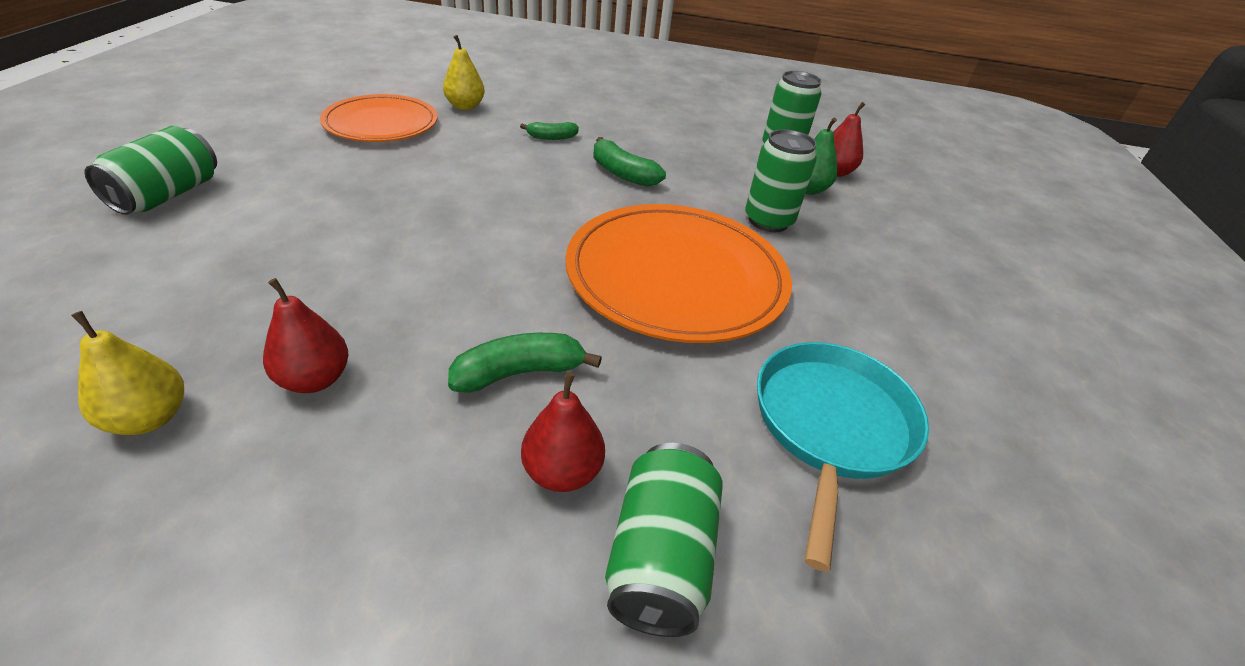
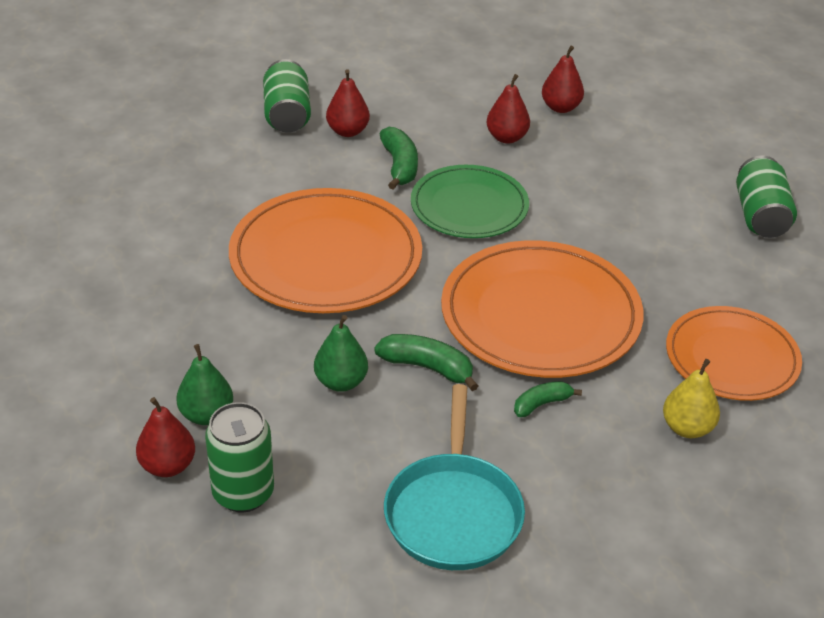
camera: 165 degrees right, 0 degrees up
yellow pear [71,311,184,435] -> red pear [542,46,584,113]
green banana [448,333,602,393] -> green banana turned 60 degrees counterclockwise [380,127,418,190]
green can [745,129,817,232] -> none
turquoise pan [757,342,929,572] -> turquoise pan moved to [384,384,525,570]
none -> green pear [314,315,368,392]
none -> green plate [411,165,529,238]
none -> orange plate [441,240,643,378]

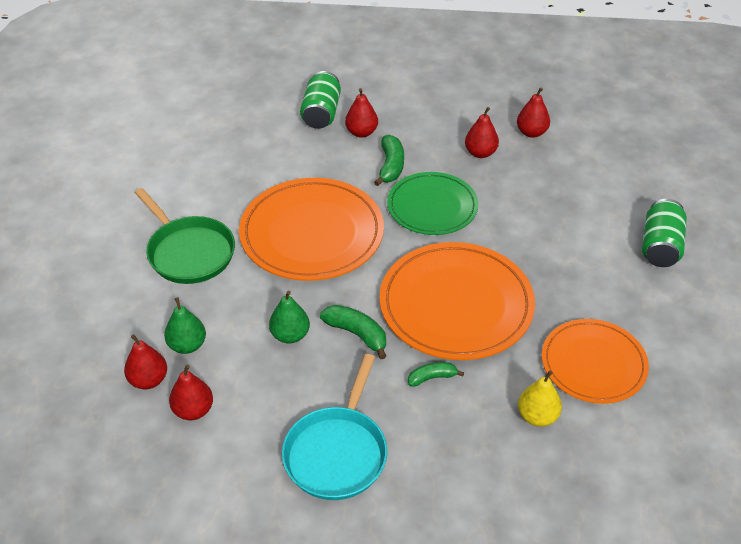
camera: 15 degrees right, 5 degrees up
green can [205,402,274,512] -> red pear [169,365,213,420]
none -> green pan [135,188,235,284]

